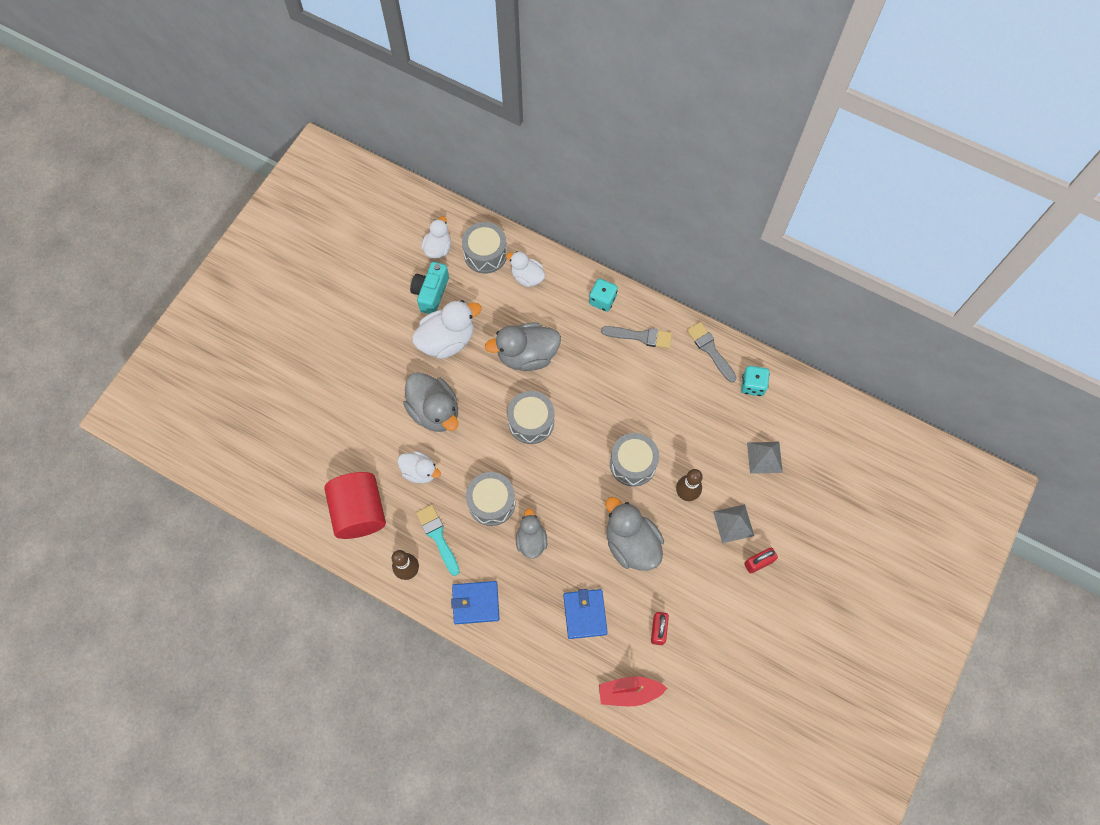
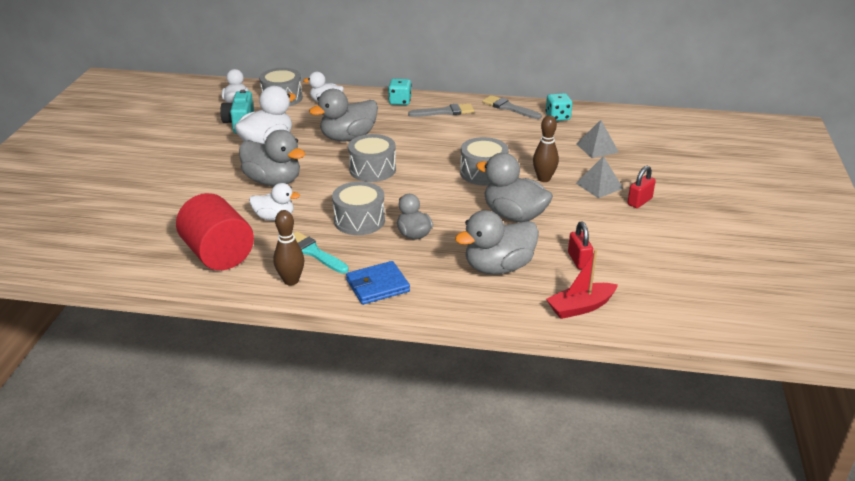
camera: 20 degrees left, 35 degrees down
blue wallet [563,589,608,639] -> grey duck [455,210,539,275]

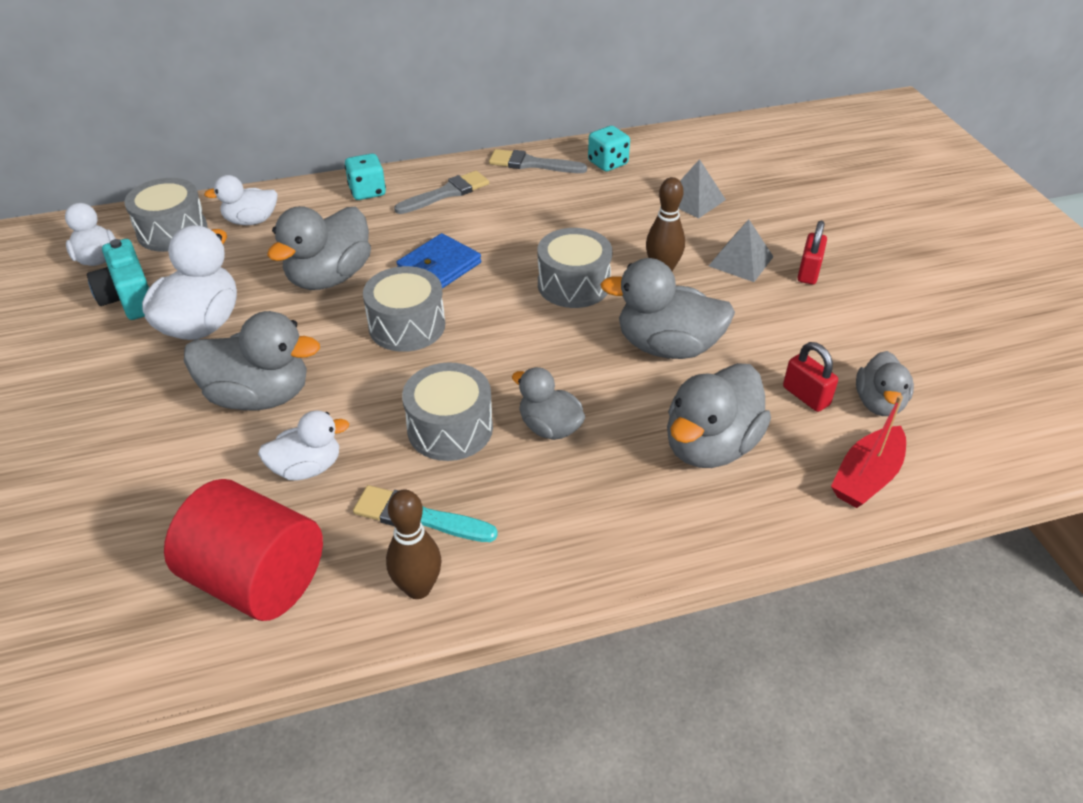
camera: 25 degrees left, 10 degrees up
blue wallet [346,261,410,305] -> blue wallet moved to [397,233,481,289]
none -> grey duck [856,351,914,416]

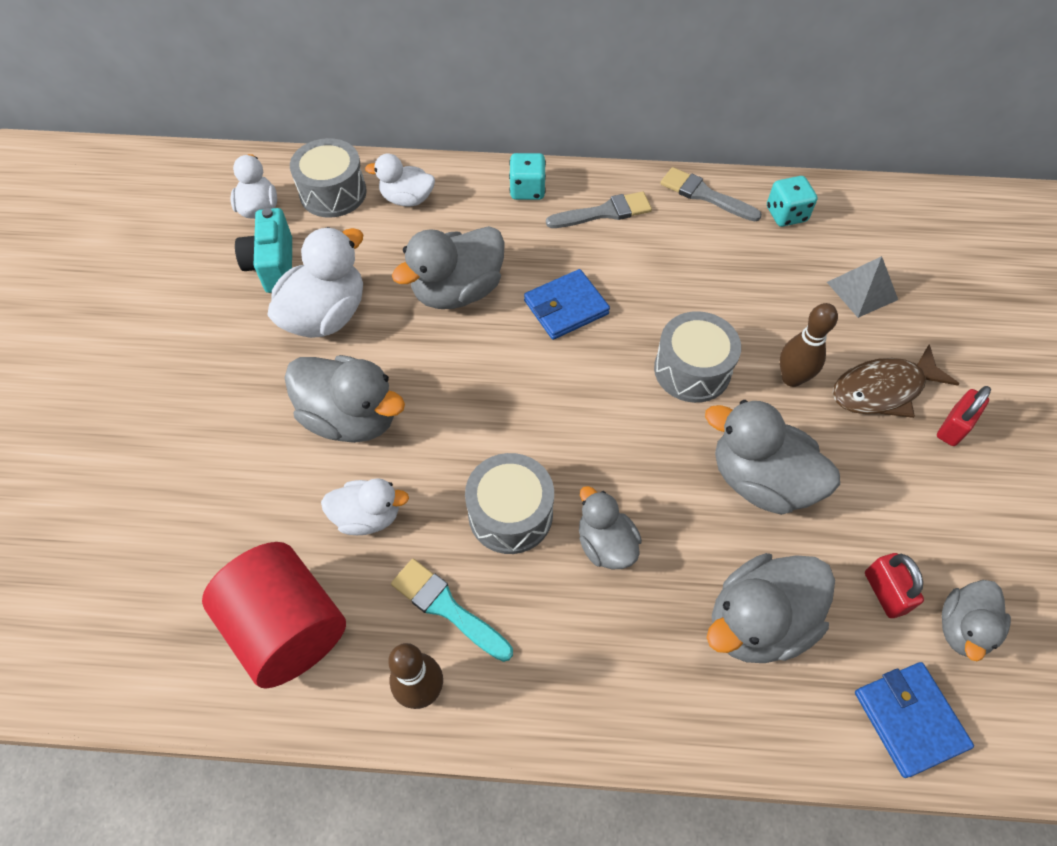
camera: 20 degrees right, 15 degrees up
grey drum [363,266,445,352] -> none
grey pyramid [709,219,773,282] -> brown fish [833,344,959,418]
red boat [831,395,906,508] -> blue wallet [855,662,974,778]

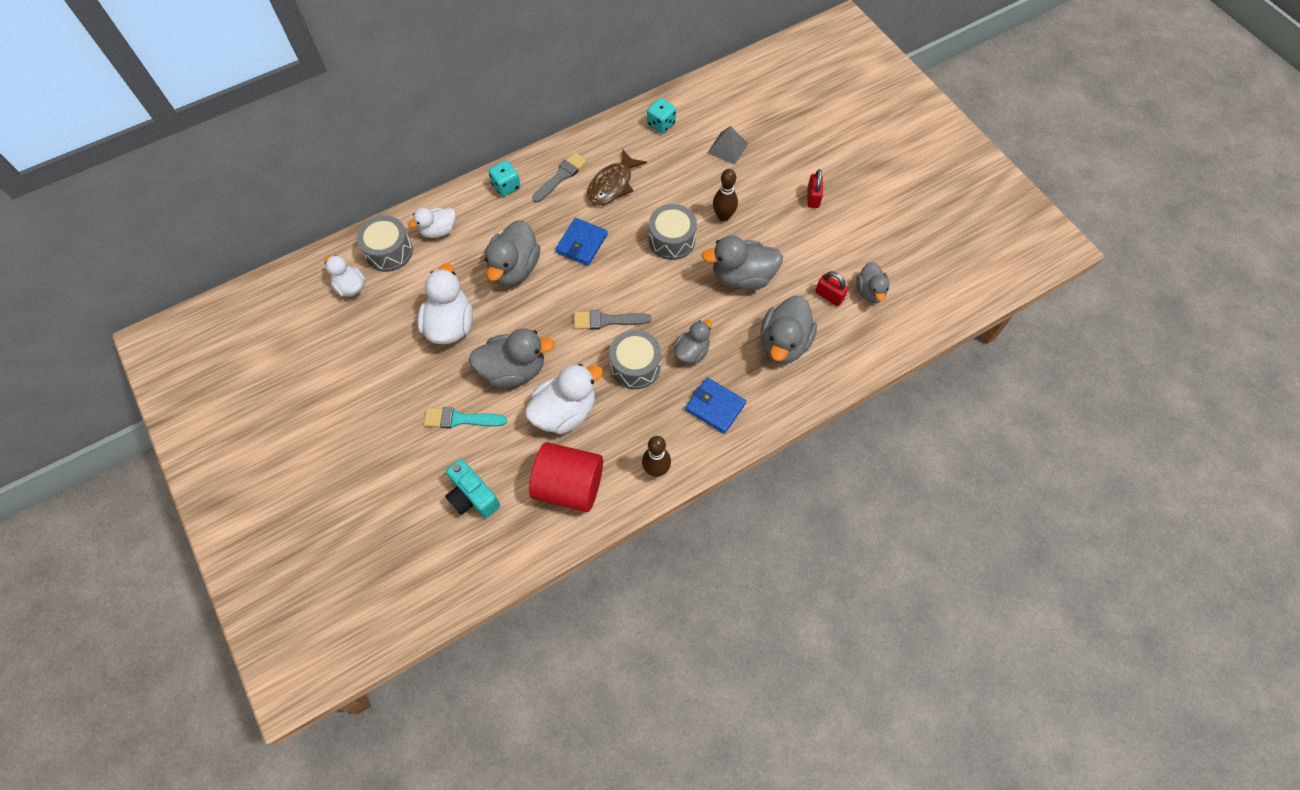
camera: 35 degrees left, 5 degrees up
turquoise camera [235,208,292,293] -> turquoise camera moved to [445,459,500,518]
white duck [321,478,409,535] -> white duck [525,364,603,434], size x1.64
turquoise brush [391,559,513,662] -> turquoise brush moved to [424,407,507,428]
grey duck [579,486,642,569] -> grey duck turned 105 degrees clockwise [673,320,712,364]
grey brush [660,167,762,221] -> grey brush moved to [574,310,652,330]
brown fish [833,344,959,418] -> brown fish moved to [587,149,647,205]
blue wallet [855,662,974,778] -> blue wallet moved to [685,377,746,434]

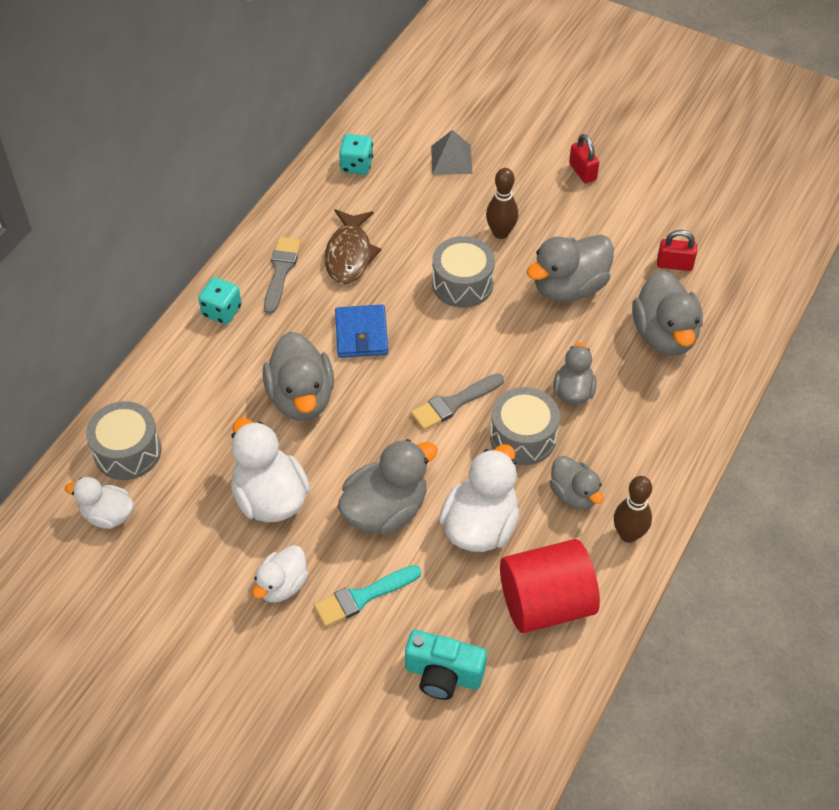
camera: 30 degrees left, 10 degrees down
white duck [408,208,456,238] -> white duck moved to [252,545,308,603]
blue wallet [685,377,746,434] -> none
grey duck [856,262,890,303] -> grey duck moved to [549,456,604,509]

